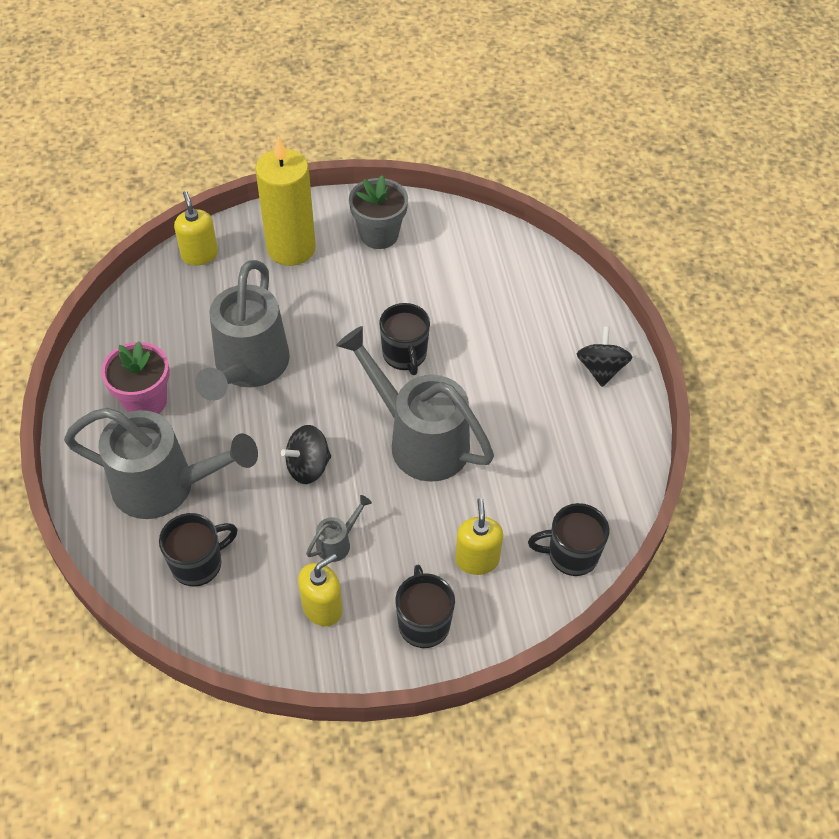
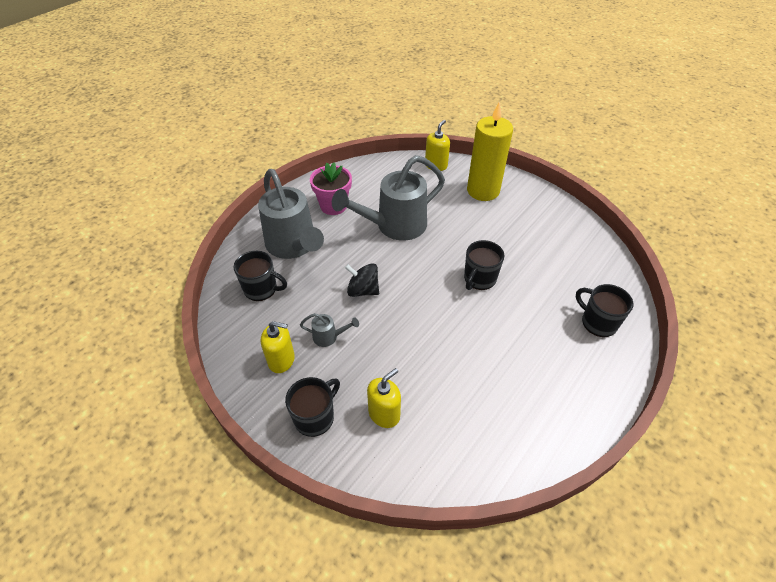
camera: 50 degrees right, 5 degrees down
grey watering can [336,326,494,482] -> none
grey flower pot [349,176,408,249] -> none
black mug [528,503,609,576] -> black mug moved to [576,284,633,337]
black spinning top [577,326,633,387] -> none

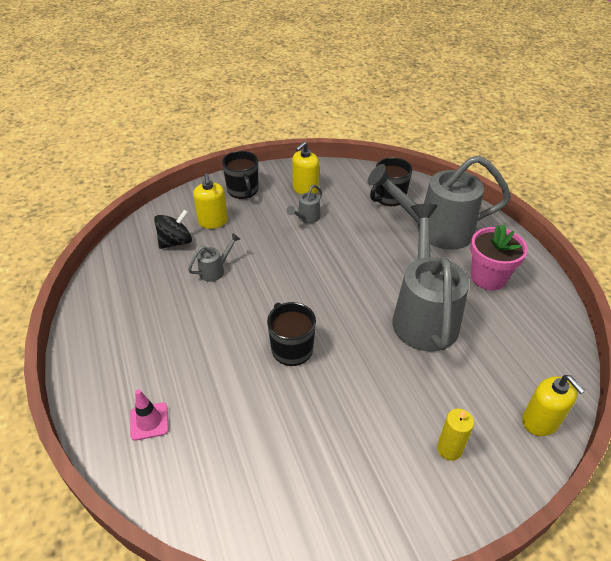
camera: 120 degrees right, 5 degrees down
black spinning top [345,263,379,297] -> black spinning top moved to [154,210,192,249]
yellow candle [467,101,513,201] -> yellow candle [437,409,474,461], size x0.44
black mug [576,284,633,337] -> pink traffic cone [130,390,169,441]
none -> grey watering can [188,233,240,282]

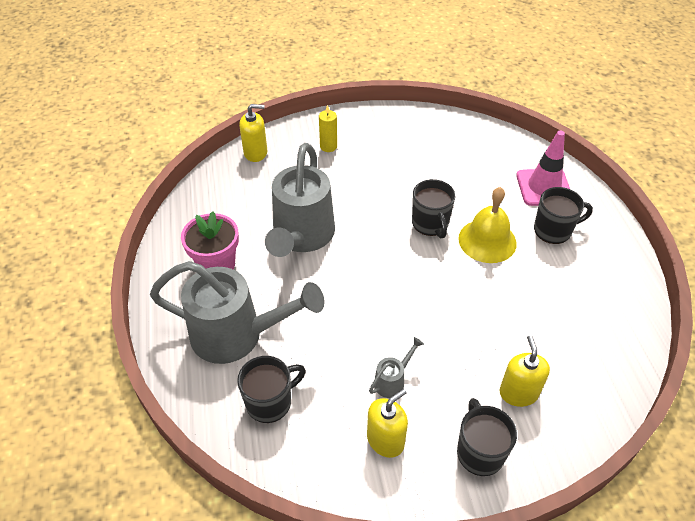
camera: 170 degrees left, 5 degrees up
pink traffic cone [130,390,169,441] -> pink traffic cone [516,130,570,206], size x1.74
black spinning top [154,210,192,249] -> none
grey watering can [188,233,240,282] -> none
yellow soap dispenser [522,375,585,436] -> yellow soap dispenser turned 105 degrees clockwise [239,104,267,162]
none -> yellow bell [458,187,516,263]
none -> black mug [534,187,593,244]

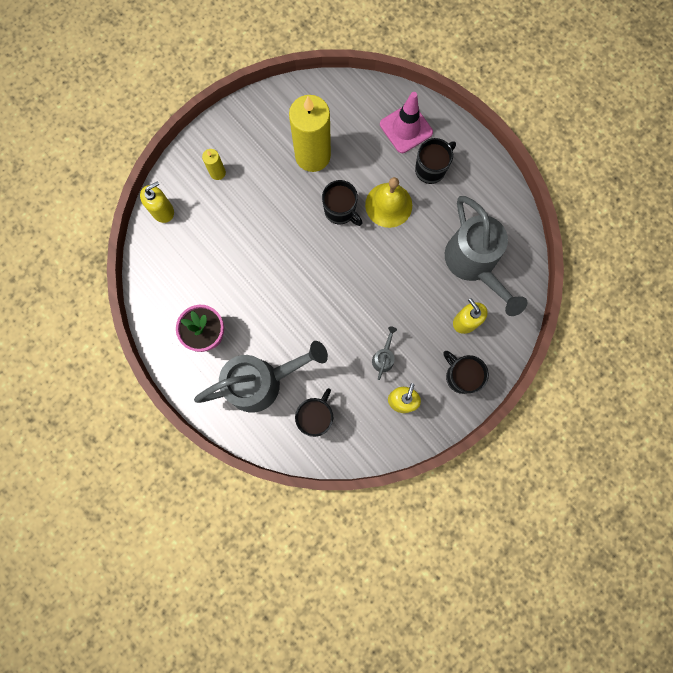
camera: 30 degrees left, 30 degrees up
grey watering can [265,143,335,257] -> grey watering can moved to [445,196,527,316]
none -> yellow candle [289,95,331,172]

